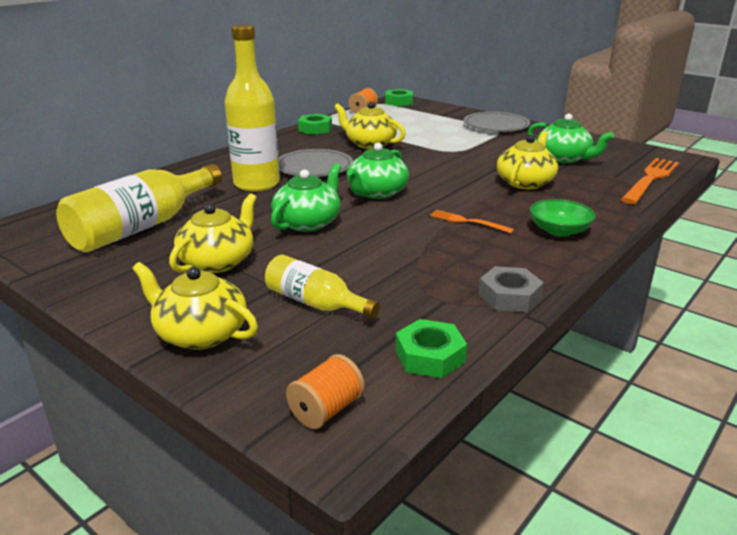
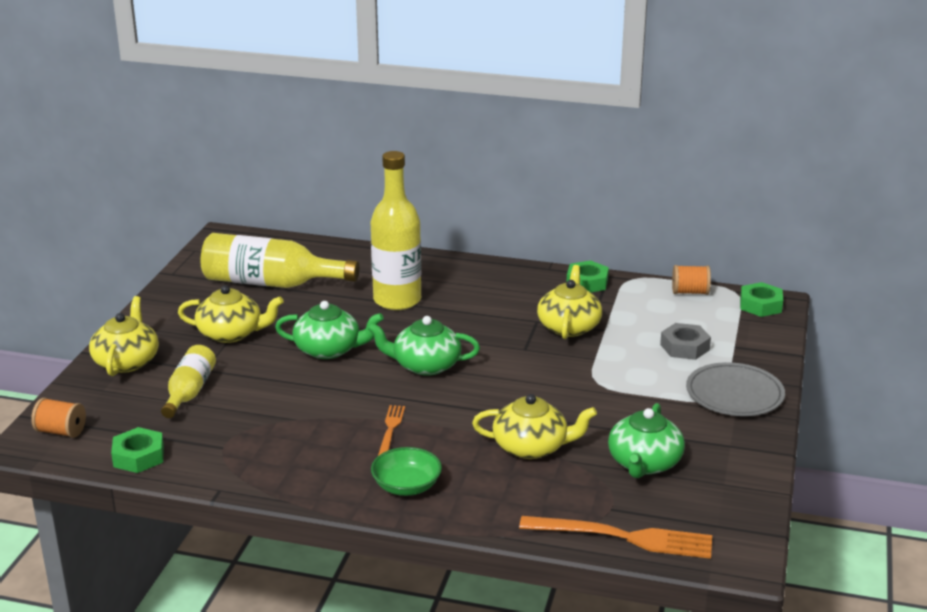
camera: 65 degrees right, 0 degrees up
grey plate [278,149,353,177] -> none
grey nut [478,266,544,312] -> grey nut moved to [660,323,711,360]

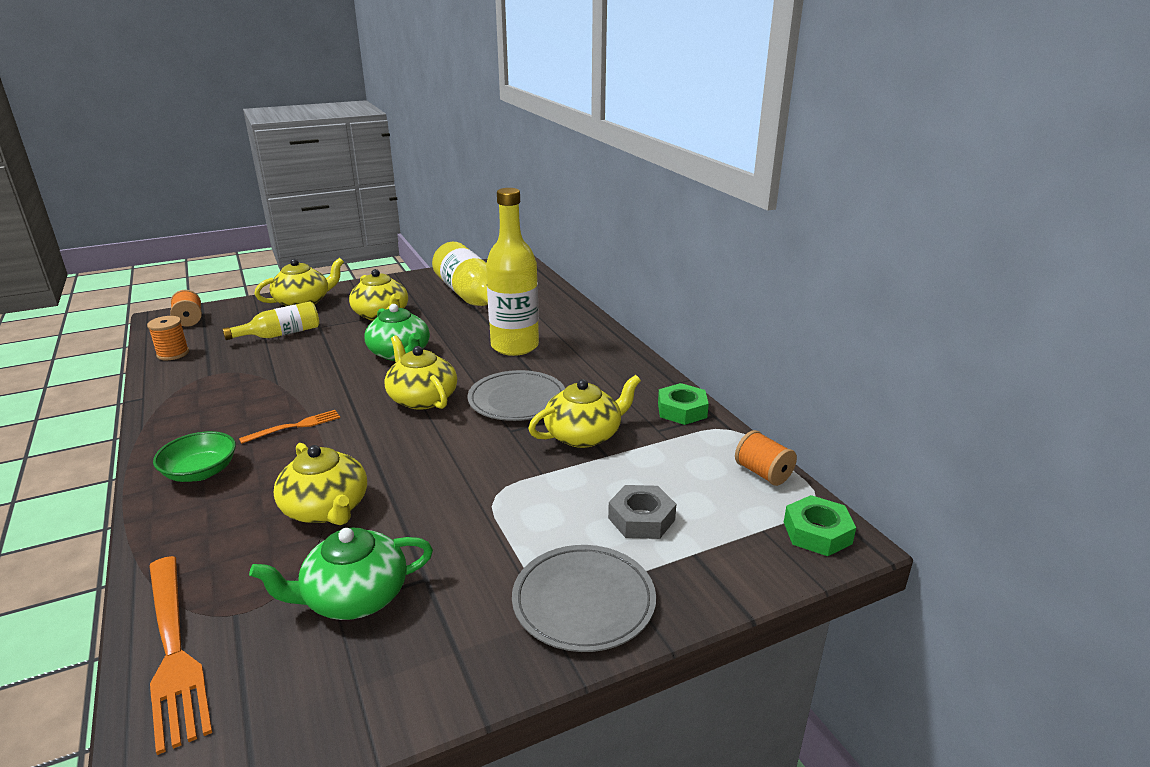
camera: 50 degrees right, 0 degrees up
green nut [111,427,164,473] -> orange spool [147,316,189,360]
green teapot [368,316,480,376] -> yellow teapot [384,335,457,410]
none -> grey plate [468,370,565,421]

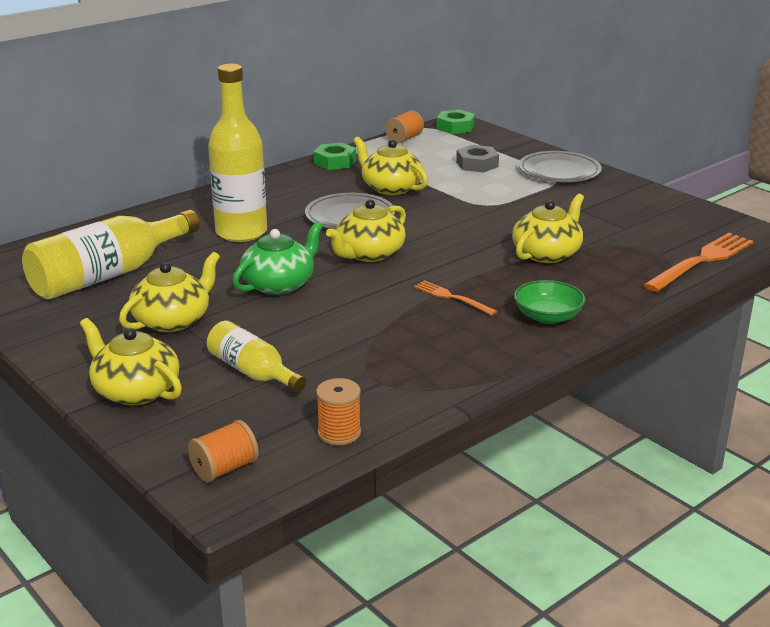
camera: 105 degrees left, 0 degrees up
green teapot [249,528,433,620] -> none

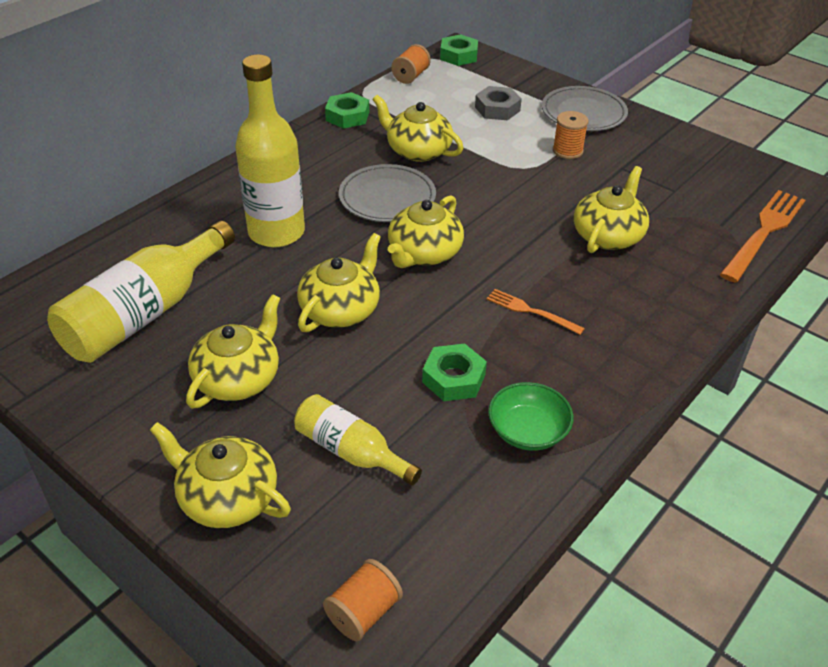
camera: 10 degrees left, 15 degrees up
green teapot [232,221,323,295] -> yellow teapot [297,233,381,332]
orange spool [316,378,361,445] -> orange spool moved to [553,111,588,159]
green bowl [514,280,586,324] -> green bowl moved to [488,382,574,451]
none -> green nut [422,344,487,401]

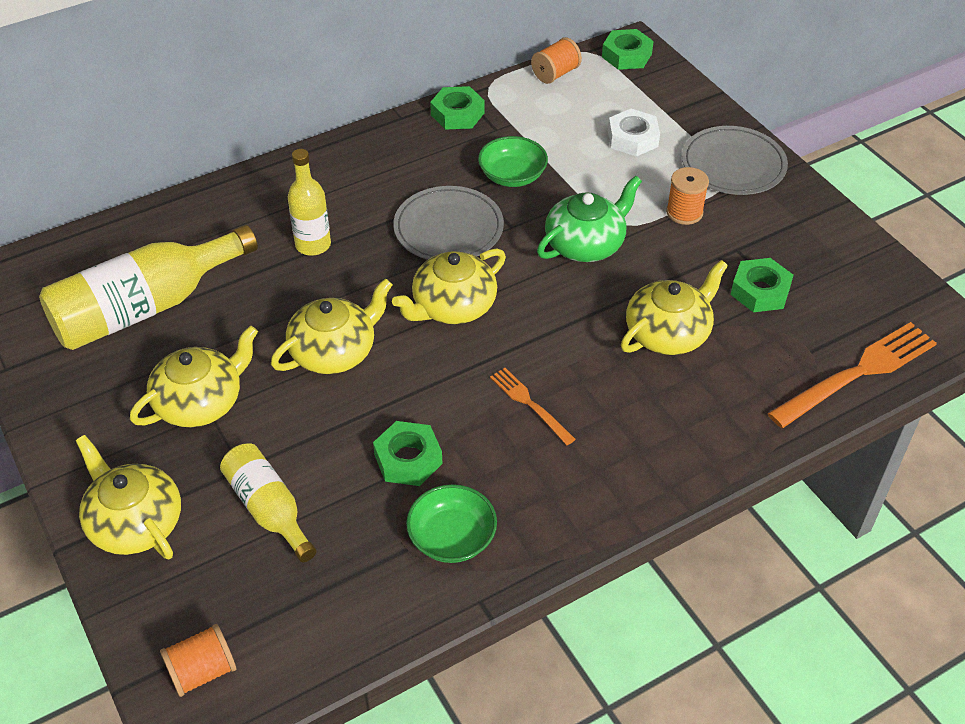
camera: 20 degrees right, 5 degrees up
yellow bottle [235,54,305,247] -> yellow bottle [288,149,331,256], size x0.58
yellow teapot [372,95,464,162] -> green bowl [478,136,548,187]
grey nut [475,86,522,120] -> white nut [608,109,660,157]
none -> green teapot [537,176,642,262]
none -> green nut [731,258,793,312]

